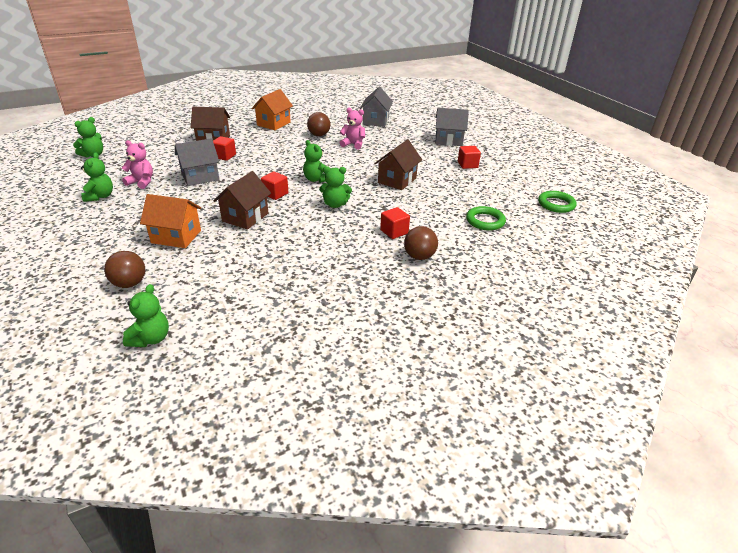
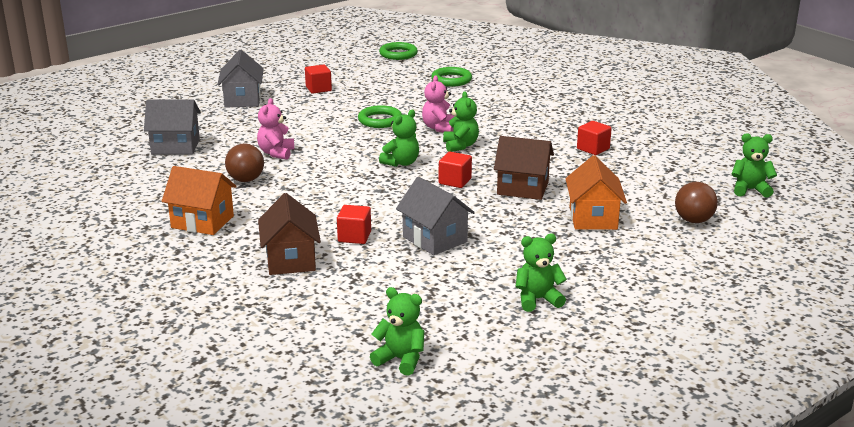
camera: 100 degrees left, 10 degrees down
pink teddy bear [122,140,153,189] -> pink teddy bear moved to [422,75,455,133]
brown house [374,140,422,190] -> green ring [358,105,402,128]
red cube [380,207,410,239] -> red cube moved to [577,121,612,155]
brown ball [404,226,438,260] -> none

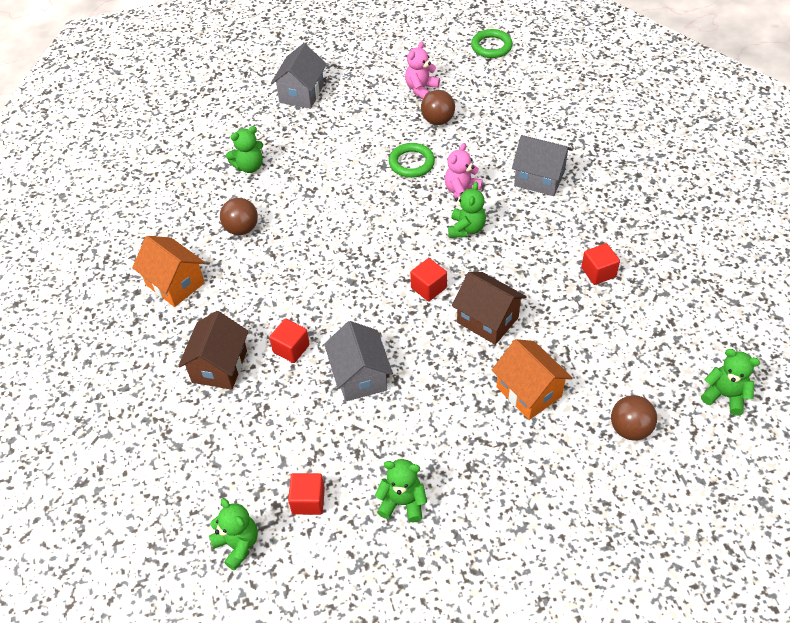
camera: 25 degrees right, 25 degrees up
grey house [144,100,201,154] -> grey house moved to [512,135,572,196]
pink teddy bear [257,98,294,160] -> pink teddy bear moved to [405,41,440,99]
red cube [305,64,332,94] -> red cube moved to [288,473,325,515]
green teddy bear [379,110,419,167] -> green teddy bear moved to [226,126,263,173]
green ring [431,67,472,86] -> none
orange house [565,155,627,230] -> orange house turned 60 degrees counterclockwise [492,339,573,420]
none -> brown ball [421,90,455,125]

